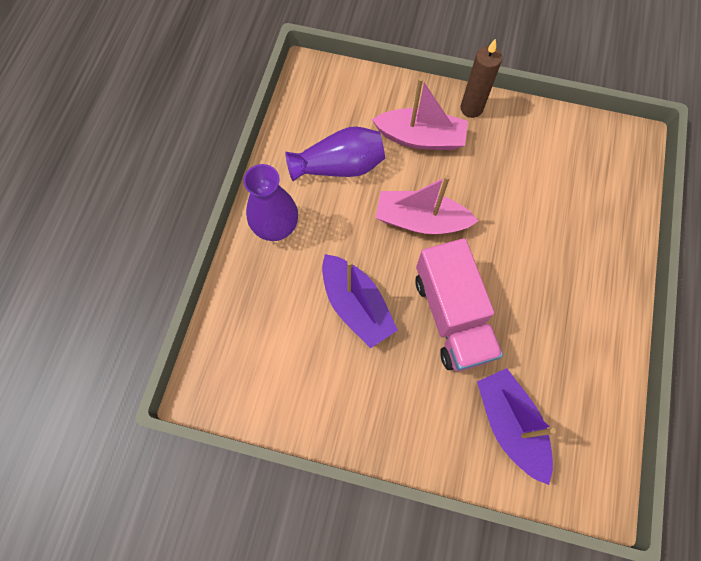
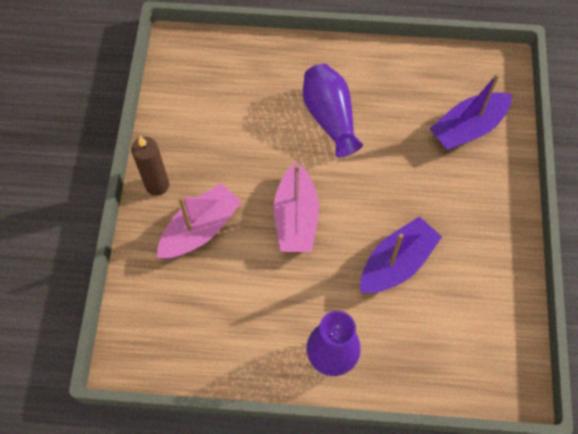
camera: 100 degrees left, 5 degrees down
purple vase [285,126,385,181] -> purple vase moved to [303,64,363,157]
pink boat [372,77,468,150] -> pink boat turned 45 degrees clockwise [157,183,241,259]
pink truck [416,238,503,371] -> none

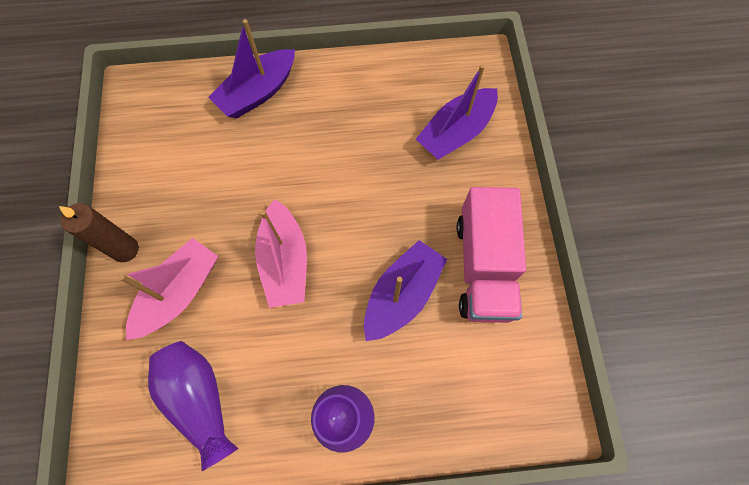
camera: 10 degrees left, 5 degrees up
purple vase [303,64,363,157] -> purple vase moved to [148,341,239,471]
none -> purple boat [208,19,295,118]
none -> pink truck [457,187,526,323]

